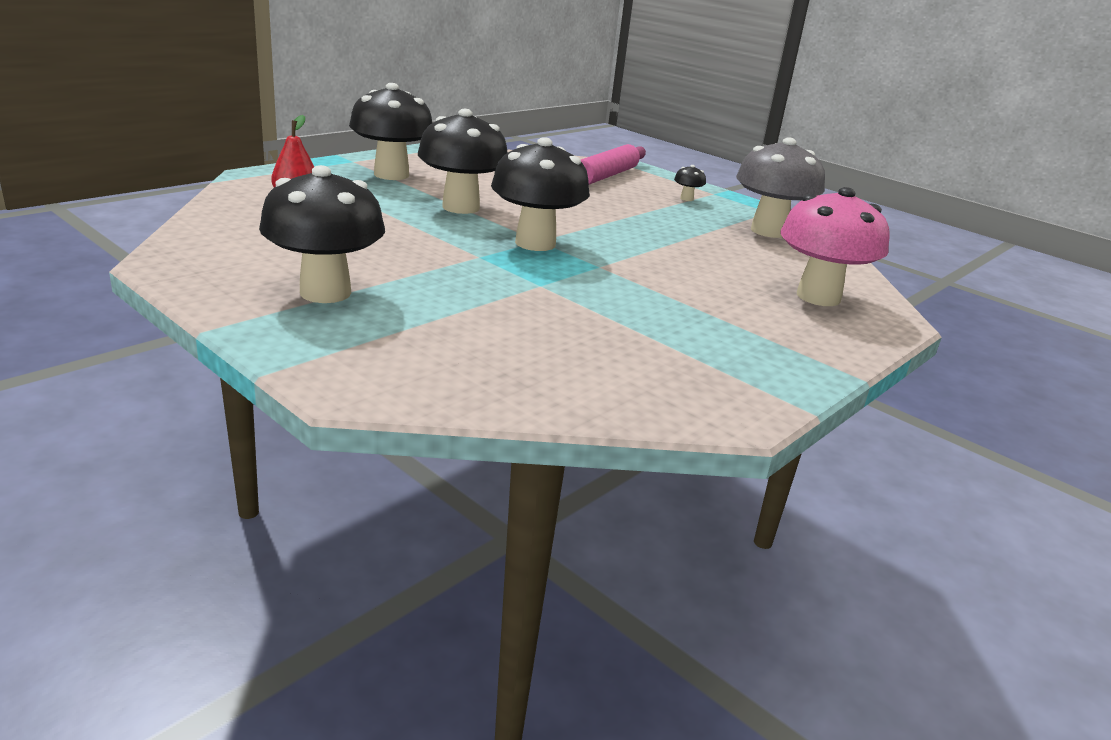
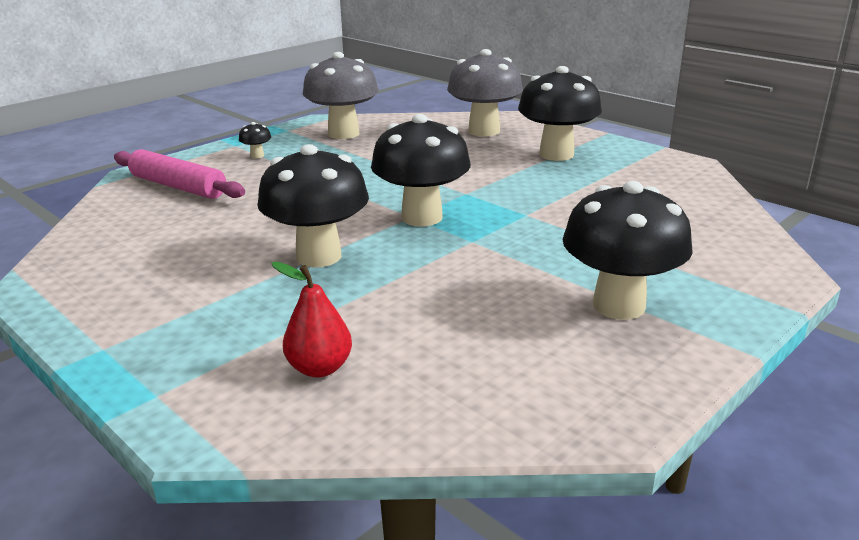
camera: 85 degrees left, 0 degrees up
black mushroom [349,83,432,180] -> black mushroom moved to [518,66,602,161]
pink mushroom [780,187,890,306] -> grey mushroom [447,49,523,137]

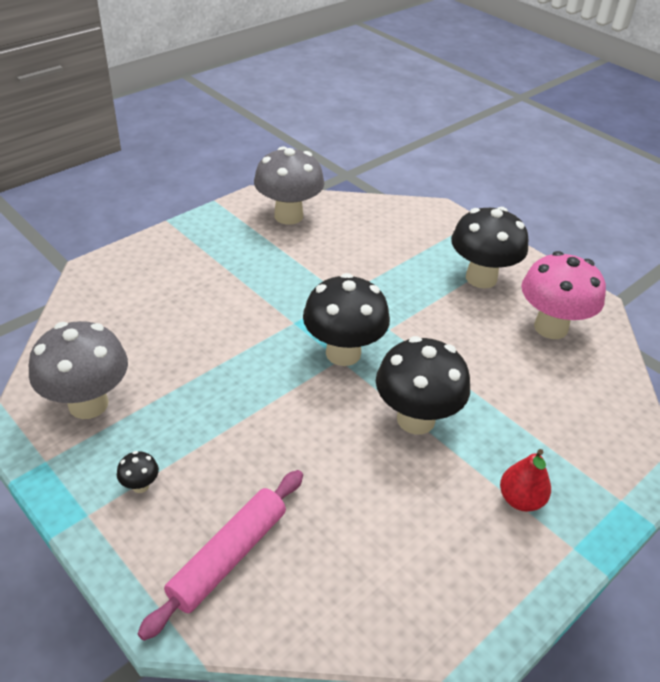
camera: 90 degrees left, 15 degrees up
red pear [271,262,352,378] -> red pear moved to [500,449,551,512]
grey mushroom [447,49,523,137] -> grey mushroom moved to [254,147,325,225]
black mushroom [518,66,602,161] -> none
none -> pink mushroom [521,251,606,339]

